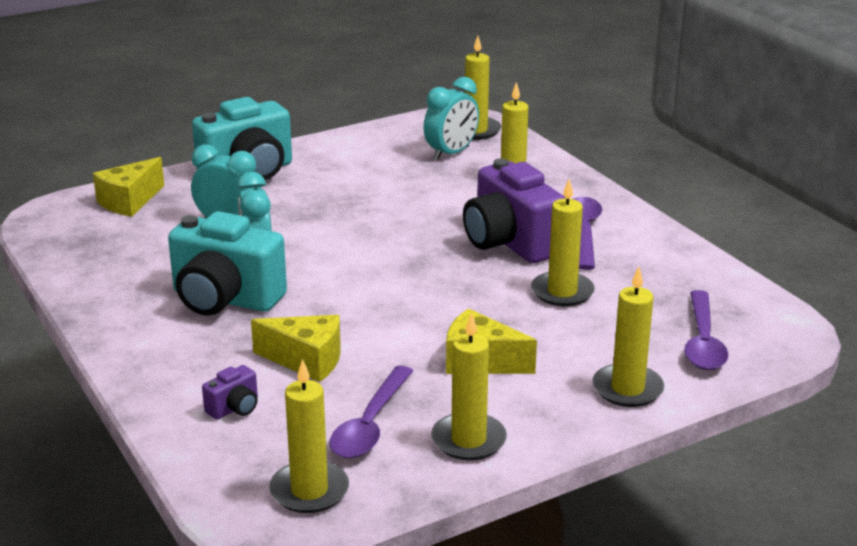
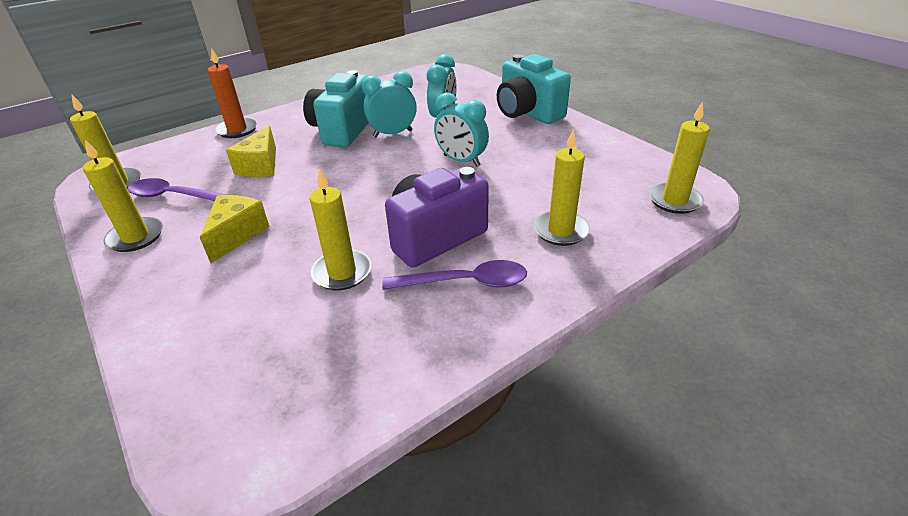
camera: 85 degrees right, 10 degrees up
yellow cheese [93,157,164,217] -> none
purple camera [202,365,258,420] -> none
turquoise clock [424,77,479,161] -> turquoise clock moved to [434,93,489,167]
yellow candle [592,267,664,407] -> none
purple spoon [684,290,728,370] -> none
none -> orange candle [207,48,257,138]

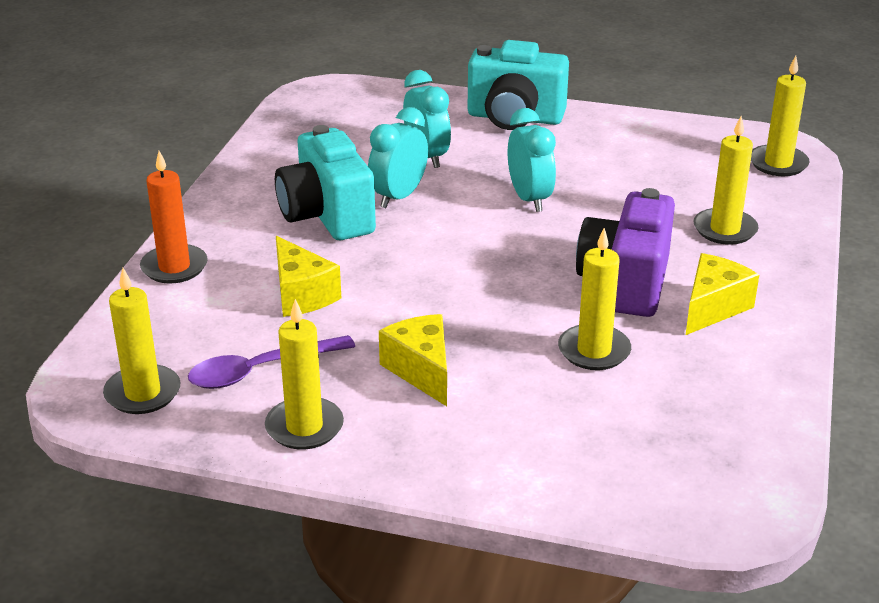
camera: 40 degrees left, 5 degrees down
purple spoon [382,260,527,290] -> yellow cheese [686,253,759,335]
turquoise clock [434,93,489,167] -> turquoise clock turned 105 degrees counterclockwise [508,108,556,212]

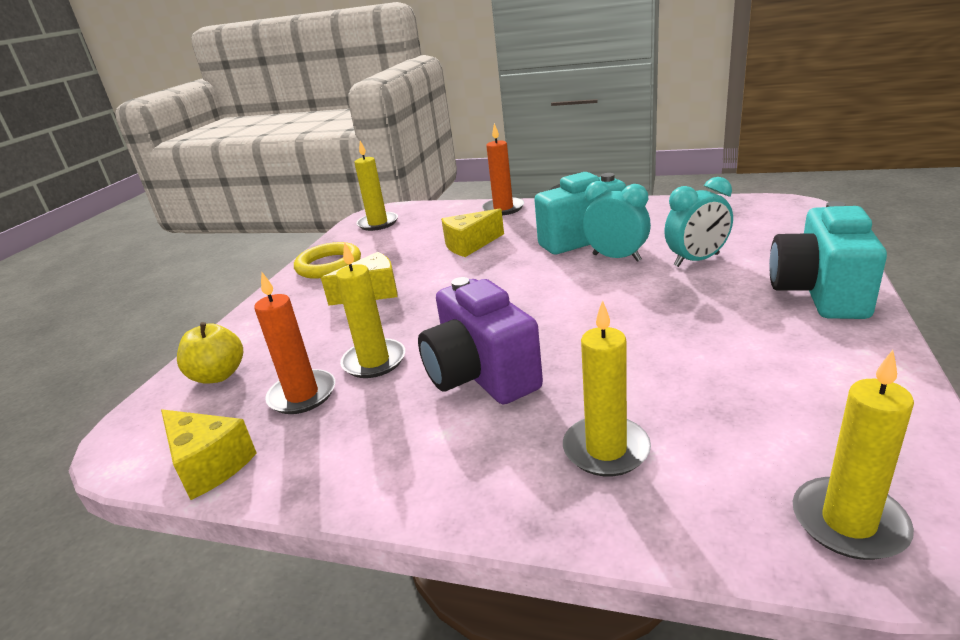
camera: 95 degrees right, 5 degrees down
purple spoon [188,335,355,389] -> none
yellow candle [265,299,344,449] -> yellow ring [294,242,361,279]
turquoise clock [508,108,556,212] -> none
purple camera [576,188,675,317] -> purple camera turned 135 degrees counterclockwise [418,277,543,404]
yellow cheese [686,253,759,335] -> yellow cheese moved to [161,409,257,500]
none -> yellow apple [177,322,243,384]
none -> orange candle [254,272,335,414]

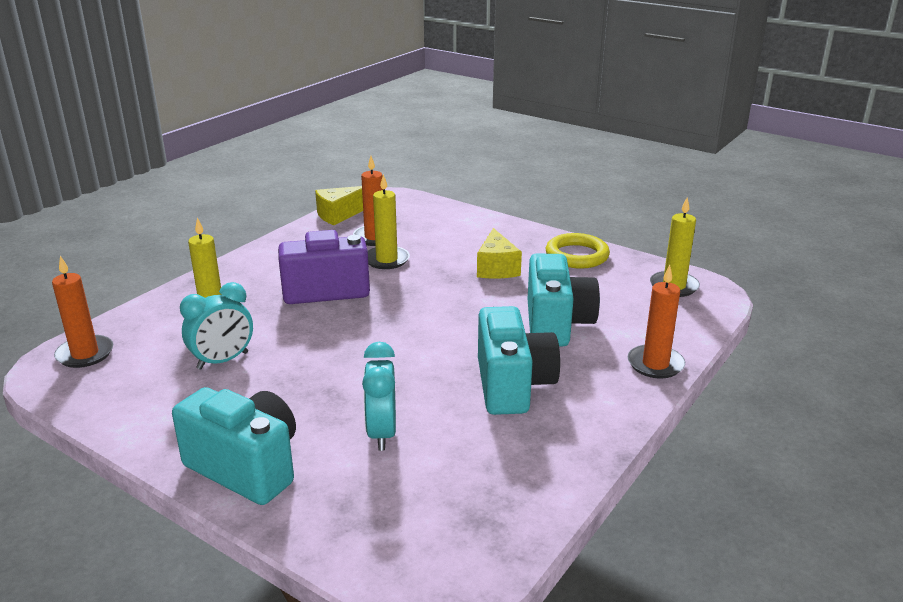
camera: 105 degrees right, 0 degrees up
yellow apple [177,322,243,384] -> none
yellow cheese [441,208,504,257] -> turquoise camera [528,253,600,347]
turquoise clock [583,181,651,262] -> turquoise clock moved to [180,282,253,370]
yellow candle [793,350,914,560] -> orange candle [52,256,114,368]

